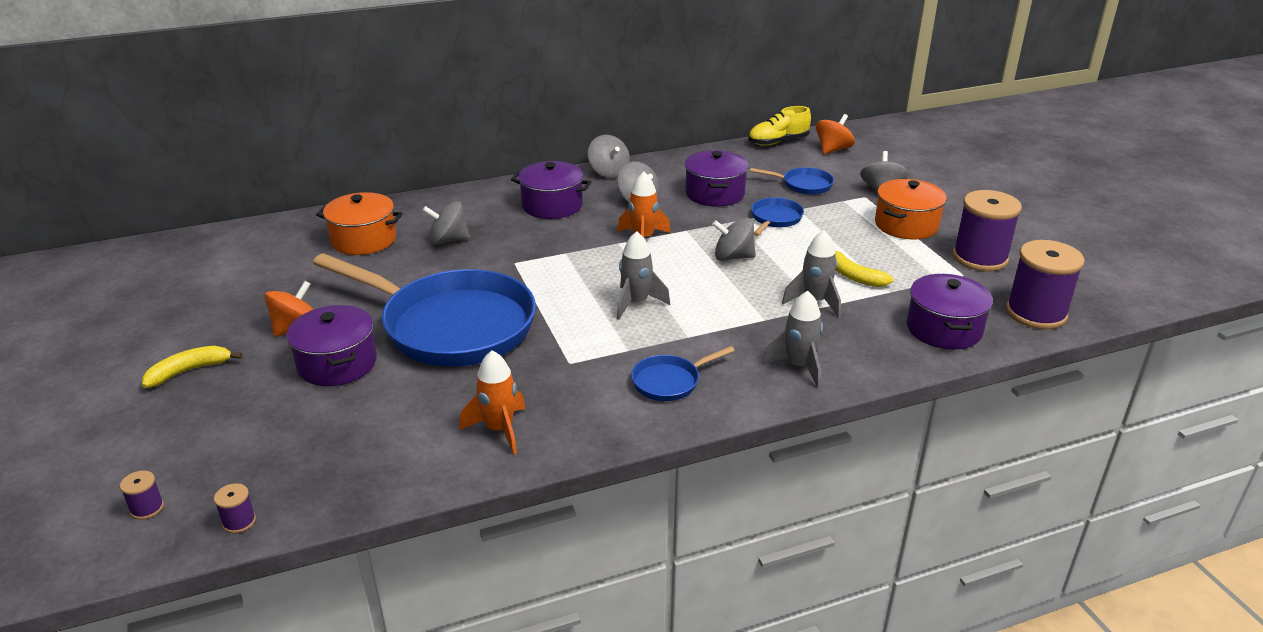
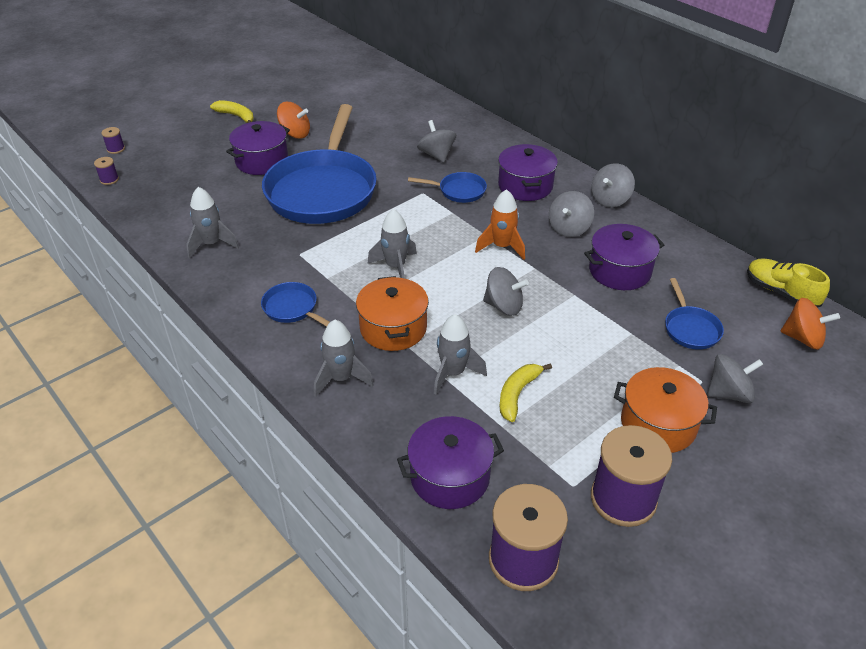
camera: 70 degrees right, 10 degrees up
orange pot [316,192,403,255] -> orange pot moved to [356,276,429,351]
orange rocket [459,351,525,455] -> grey rocket [186,187,239,258]
grey spinning top [712,218,756,261] -> grey spinning top turned 120 degrees clockwise [483,267,529,316]
blue pan [751,198,804,236] -> blue pan moved to [408,172,487,203]

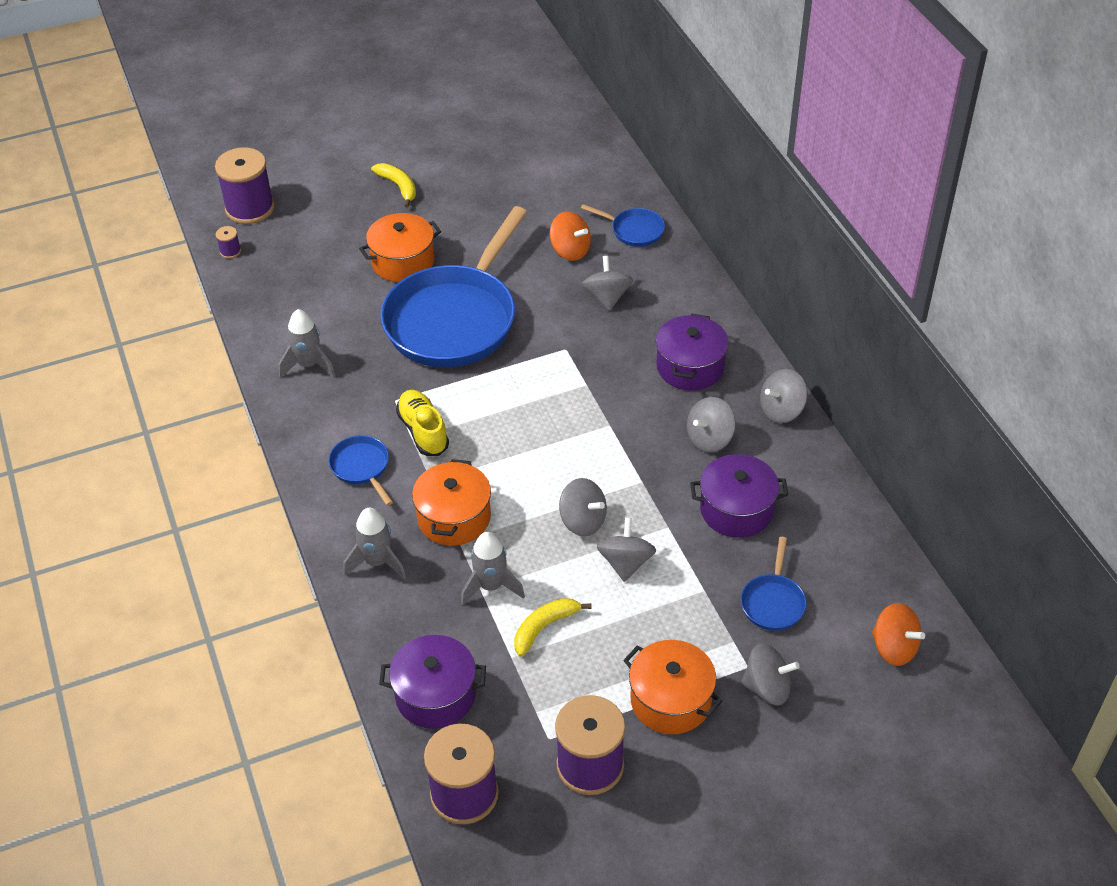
camera: 20 degrees right, 5 degrees up
purple spool [101,127,125,154] -> purple spool [215,147,275,224], size x2.40
purple pot [226,121,290,175] -> orange pot [359,213,441,282]
orange spinning top [277,102,310,139] -> orange spinning top moved to [550,212,591,261]
grey rocket [368,209,417,278] -> none
blue pan [408,172,487,203] -> blue pan moved to [581,204,665,247]
orange rocket [475,189,525,260] -> none
yellow shoe [747,258,830,308] -> yellow shoe moved to [396,390,449,456]
none -> grey spinning top [597,518,656,582]

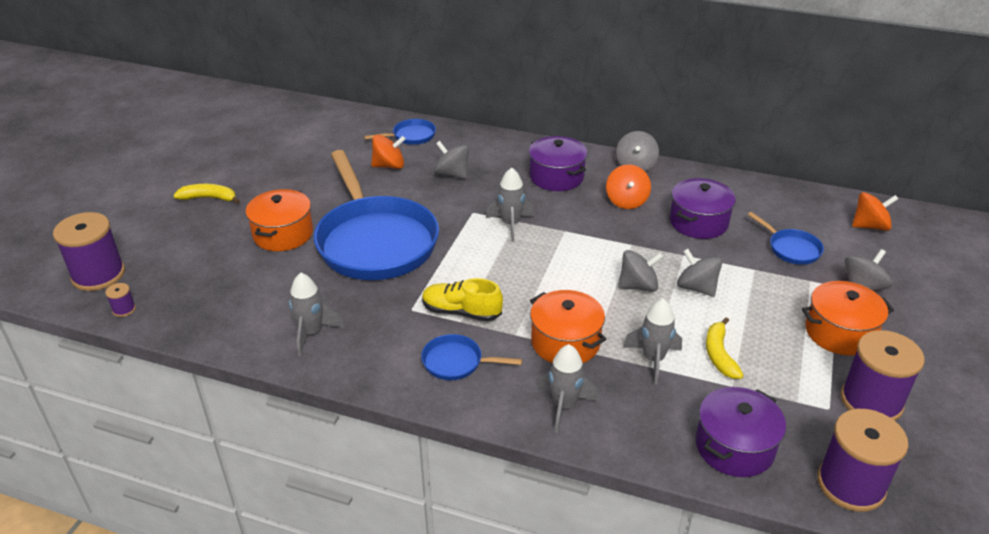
camera: 50 degrees left, 10 degrees down
grey spinning top [687,397,736,453] -> orange spinning top [606,164,651,209]
none -> grey rocket [486,168,534,242]

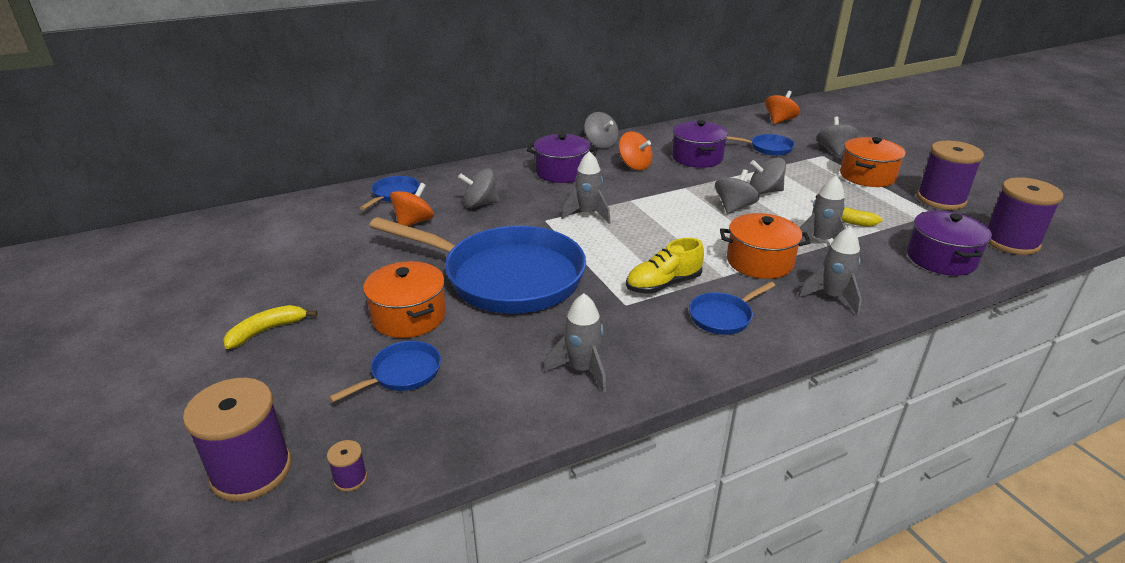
camera: 45 degrees left, 5 degrees down
none -> blue pan [329,341,441,402]

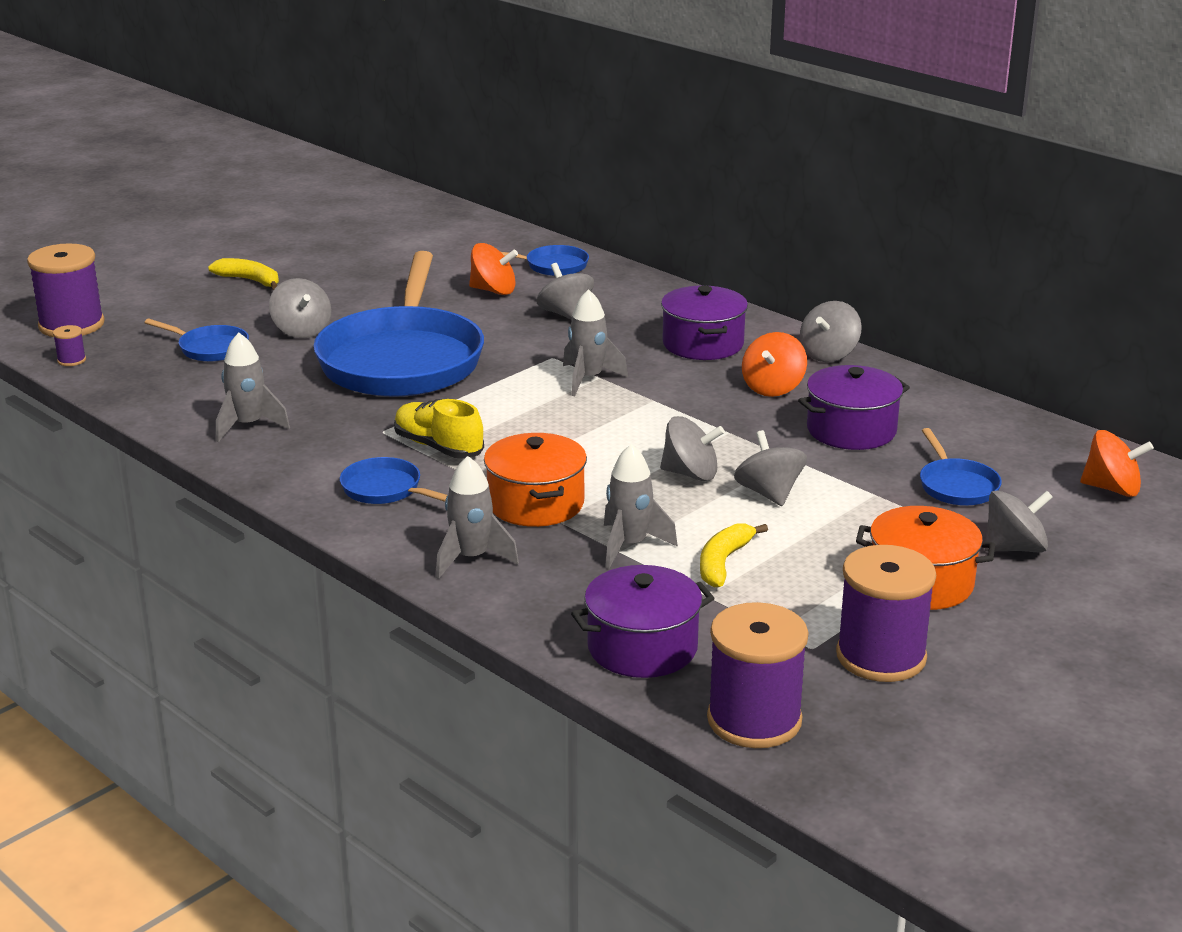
camera: 70 degrees right, 5 degrees down
orange pot [363,261,446,338] -> grey spinning top [269,278,331,338]

